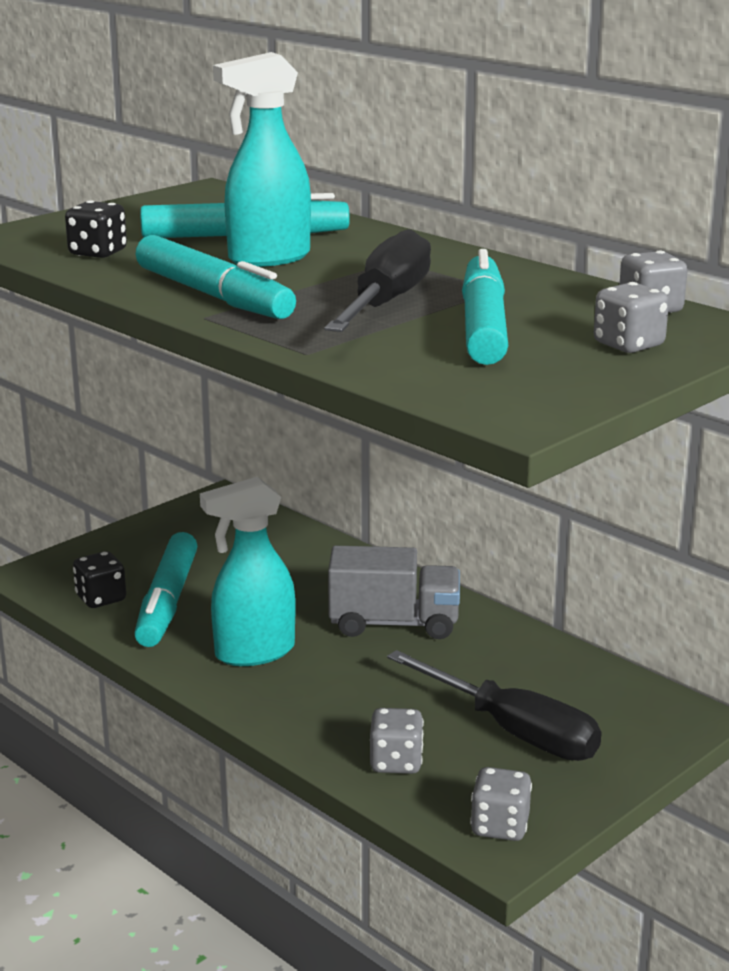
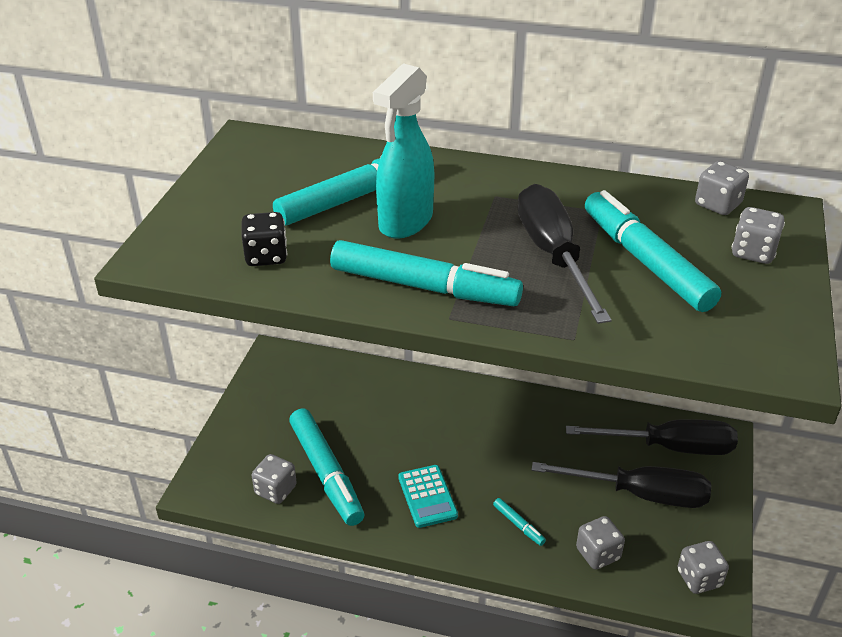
camera: 30 degrees left, 15 degrees up
black dice [73,551,126,608] -> grey dice [252,454,297,504]
turquoise spray bottle [200,477,296,666] -> turquoise calculator [398,465,458,528]
grey truck [328,546,460,639] -> none
none -> turquoise marker [493,498,546,546]
none -> black screwdriver [566,419,738,455]

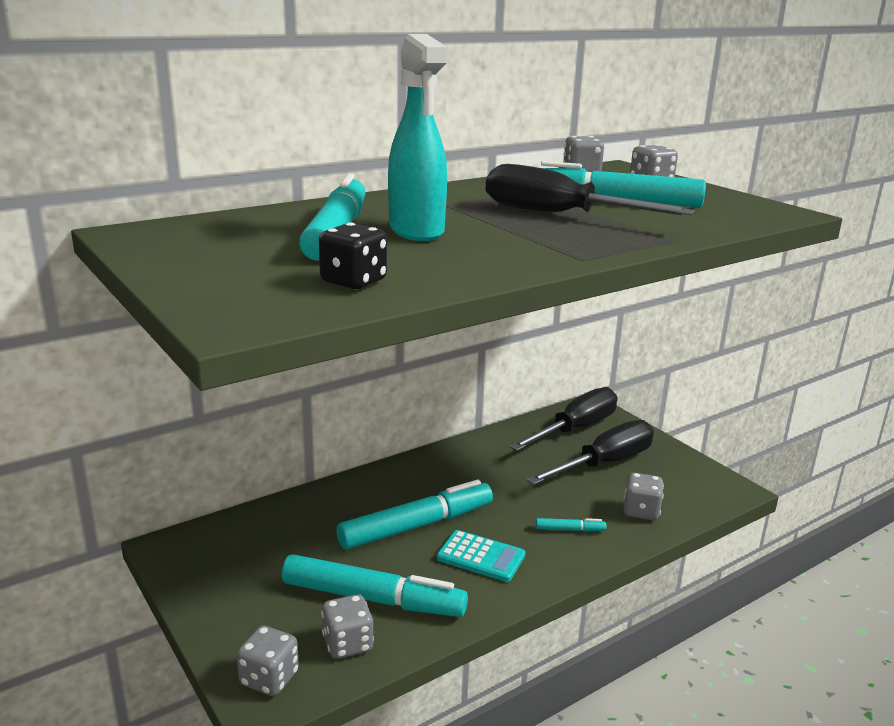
camera: 50 degrees left, 15 degrees down
turquoise marker [330,240,523,306] -> turquoise marker moved to [337,480,493,549]
grey dice [677,541,729,594] -> grey dice moved to [237,626,299,696]

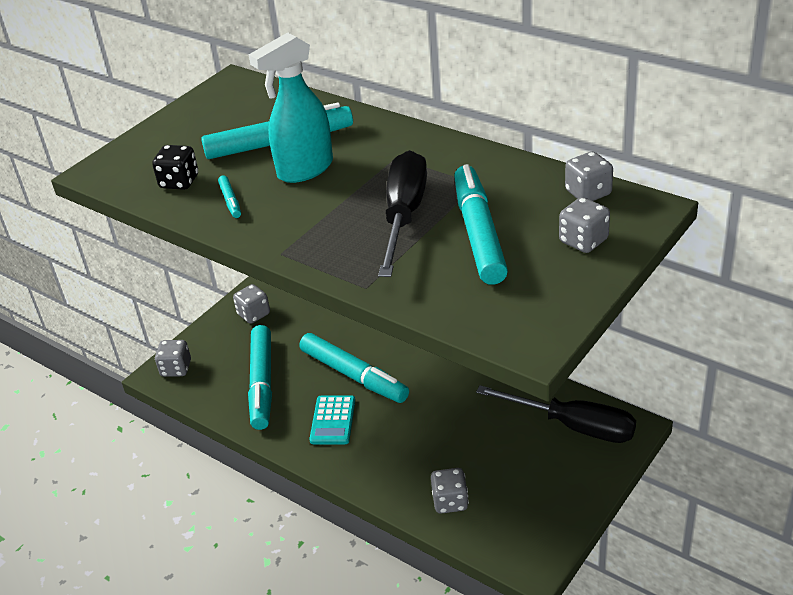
camera: 75 degrees right, 15 degrees up
grey dice [321,594,374,659] -> grey dice moved to [233,284,270,324]
black screwdriver [526,420,654,485] -> none
turquoise marker [536,518,606,532] -> turquoise marker moved to [218,175,241,218]

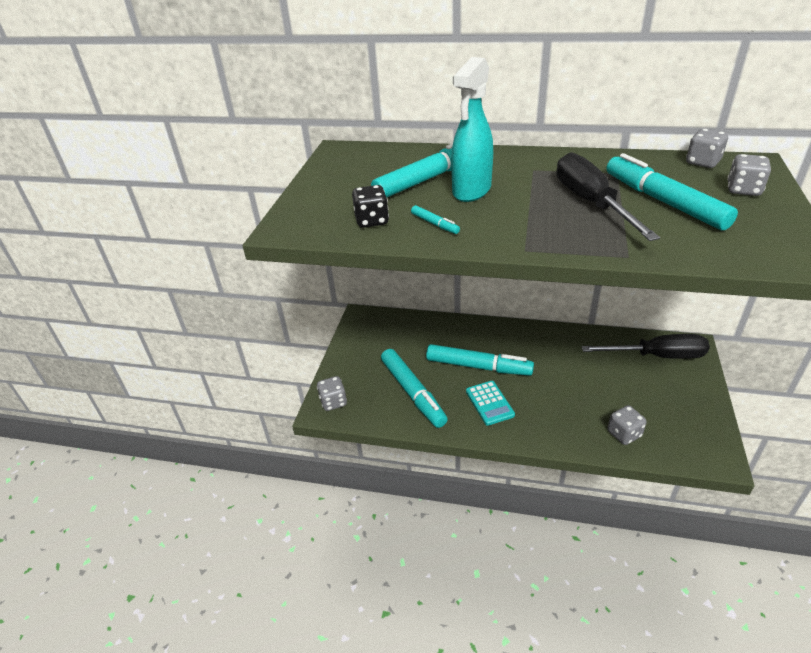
camera: 25 degrees left, 0 degrees up
grey dice [233,284,270,324] -> none

